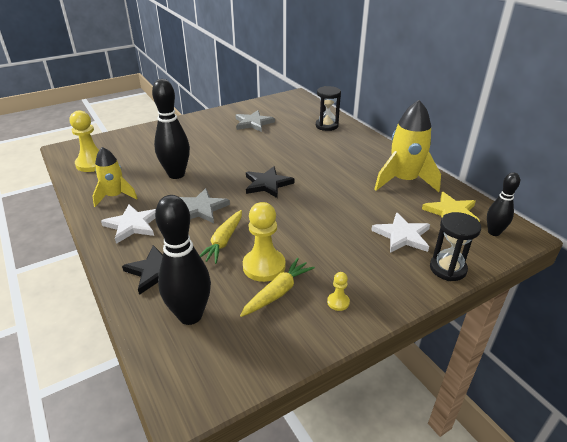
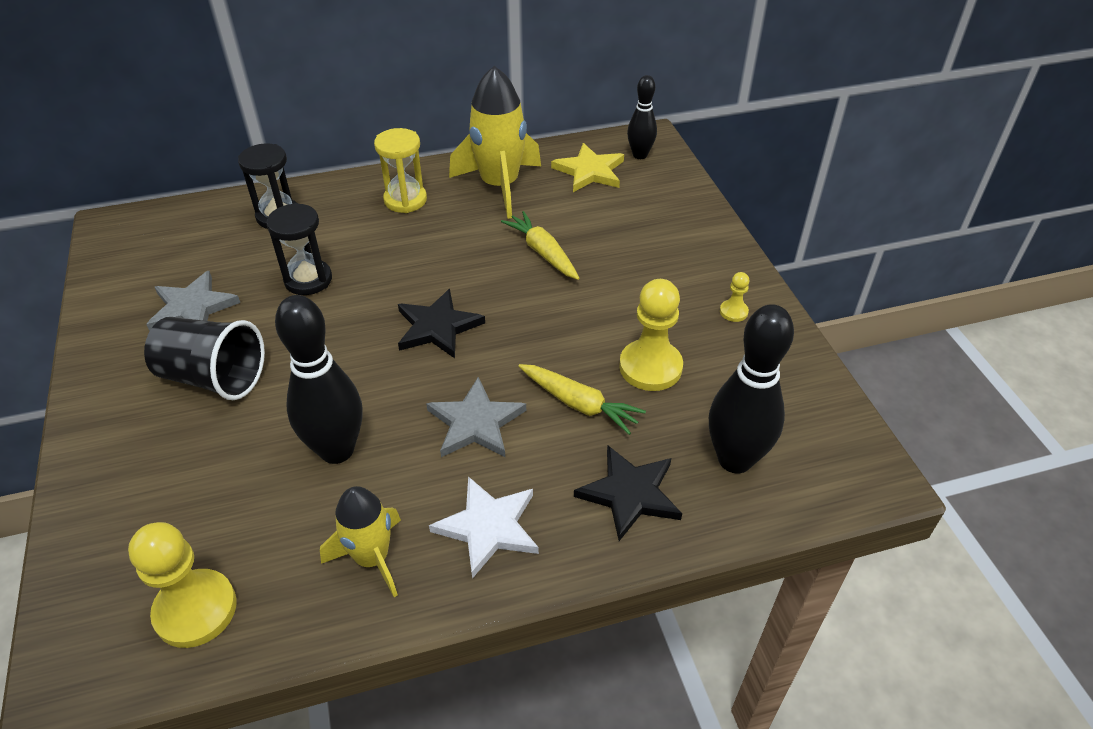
camera: 75 degrees left, 10 degrees up
yellow carrot [240,258,315,317] -> yellow carrot moved to [501,211,580,280]
white star [371,212,430,253] -> none
black hourglass [430,212,481,281] -> black hourglass moved to [267,203,332,295]
none -> black cup [144,317,265,400]
none -> yellow hourglass [374,128,427,213]

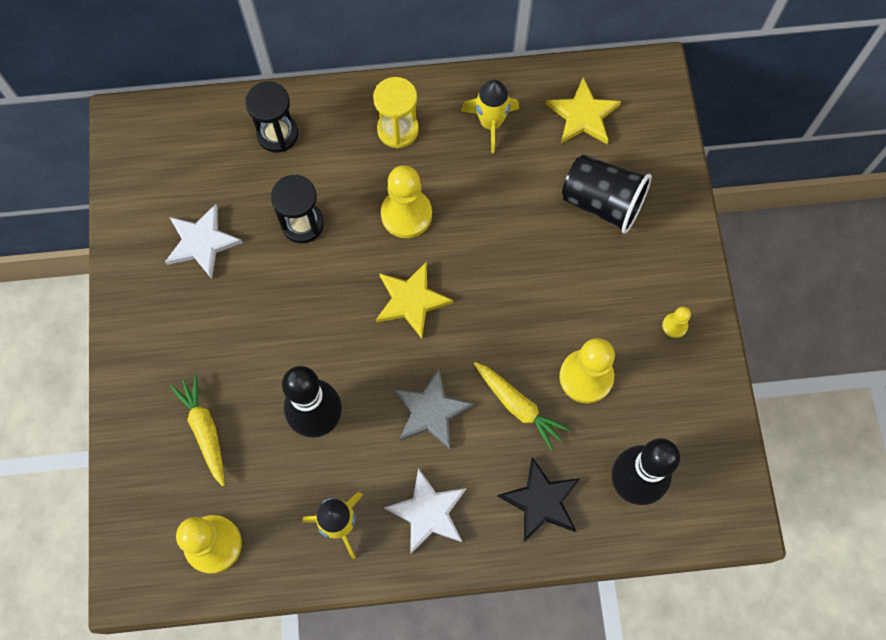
camera: 10 degrees right, 25 degrees up
black cup [144,317,265,400] -> black cup moved to [562,154,652,234]
grey star [146,271,240,331] -> white star [165,204,243,279]
black star [398,289,485,358] -> yellow star [376,261,453,339]
yellow rocket [449,66,541,219] -> yellow rocket [461,79,519,153], size x0.62
yellow carrot [501,211,580,280] -> yellow carrot moved to [170,375,225,486]
black bowling pin [627,75,657,159] -> none
none -> yellow pawn [381,165,432,238]

